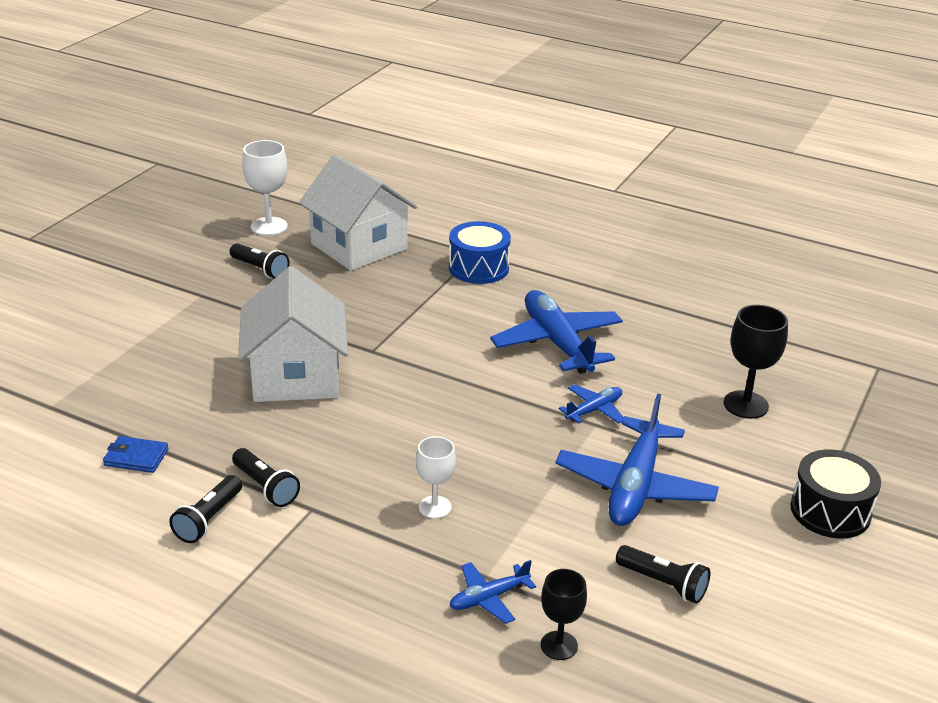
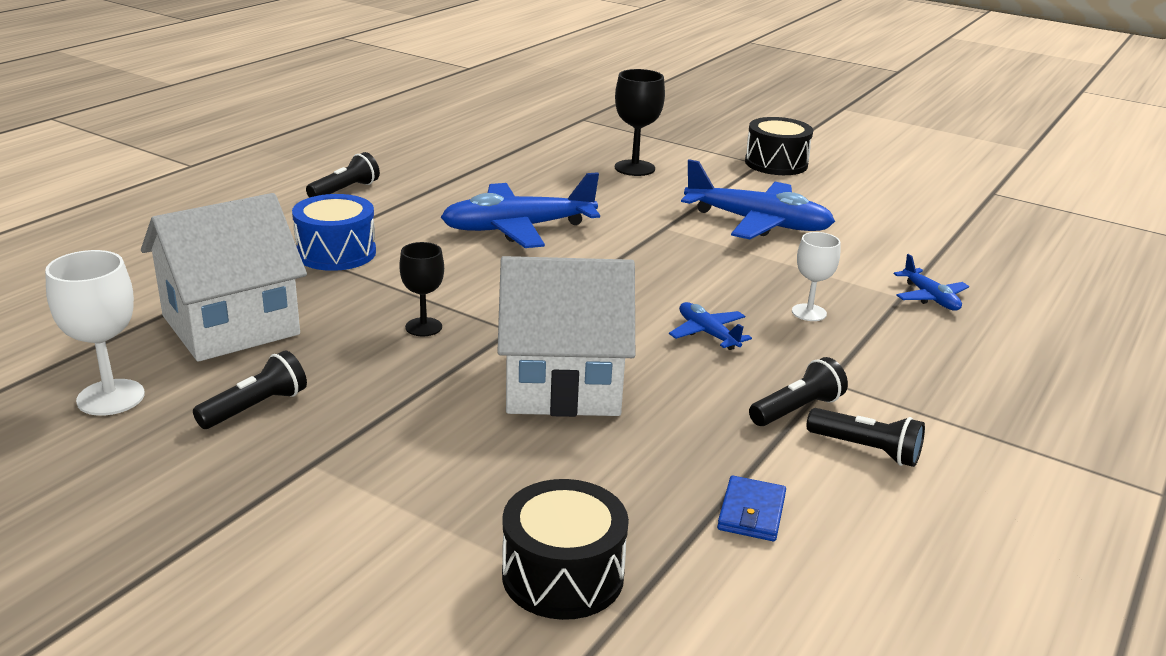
camera: 85 degrees left, 5 degrees down
black goblet [541,569,587,660] -> black goblet moved to [399,242,444,336]
blue plane [559,384,624,424] -> blue plane moved to [669,302,752,350]
black flashlight [616,545,710,604] -> black flashlight moved to [306,152,380,198]
none -> black drum [502,479,629,620]

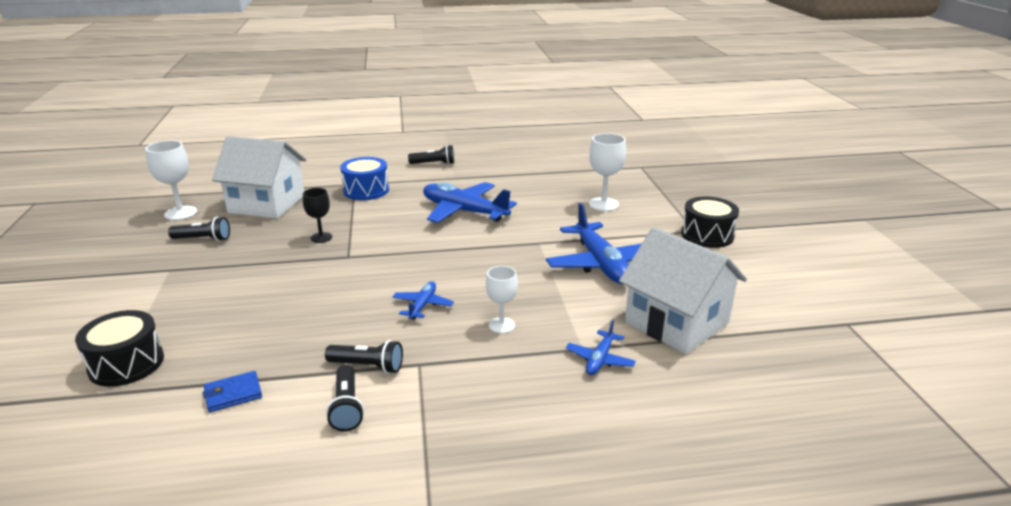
camera: 50 degrees right, 0 degrees up
white house [497,256,635,417] -> white house moved to [619,227,747,354]
black goblet [615,69,665,176] -> white goblet [589,133,626,211]

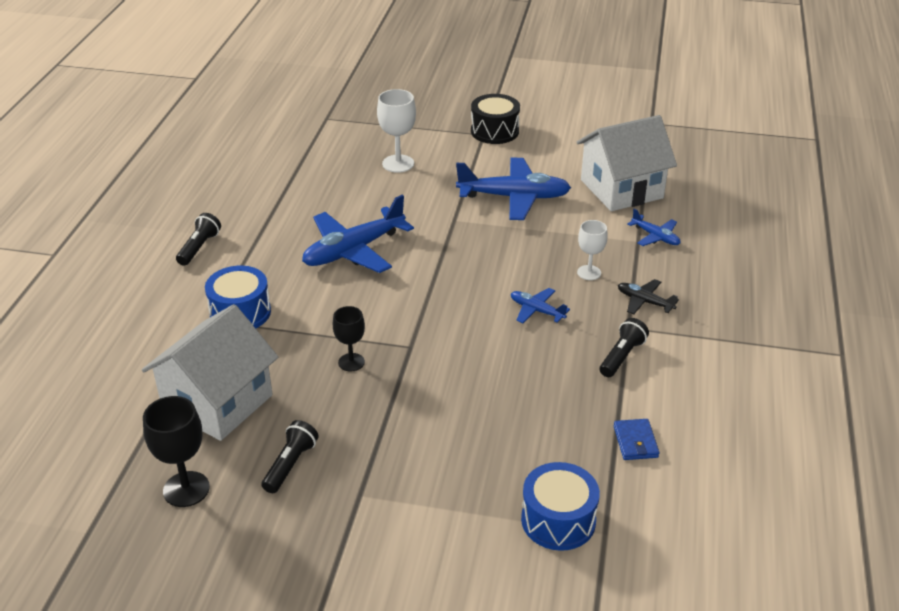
camera: 70 degrees left, 10 degrees up
black drum [75,310,164,387] -> blue drum [521,462,600,551]
white goblet [145,140,197,220] -> black goblet [143,396,210,507]
black flashlight [326,365,364,432] -> none
none -> black plane [618,279,679,314]

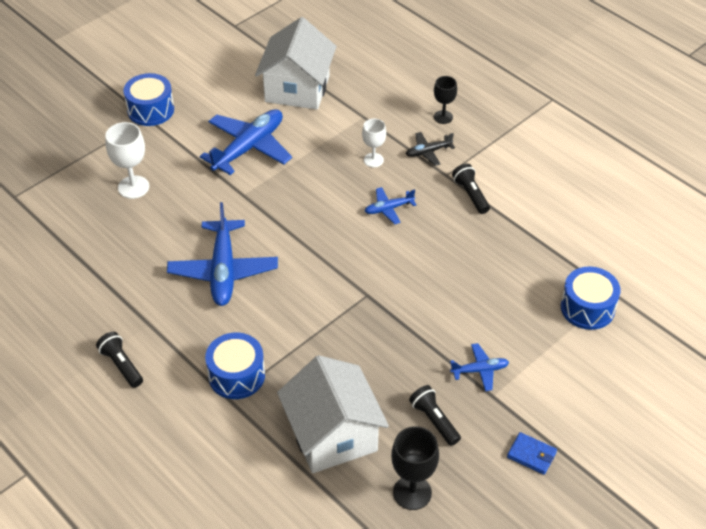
camera: 55 degrees left, 10 degrees up
black goblet [333,306,365,372] -> black goblet moved to [434,76,457,124]
black drum [471,94,520,144] -> blue drum [124,73,174,126]
blue wallet [614,419,659,460] -> blue wallet moved to [507,432,557,475]
blue plane [627,208,681,246] -> blue plane moved to [450,343,509,391]

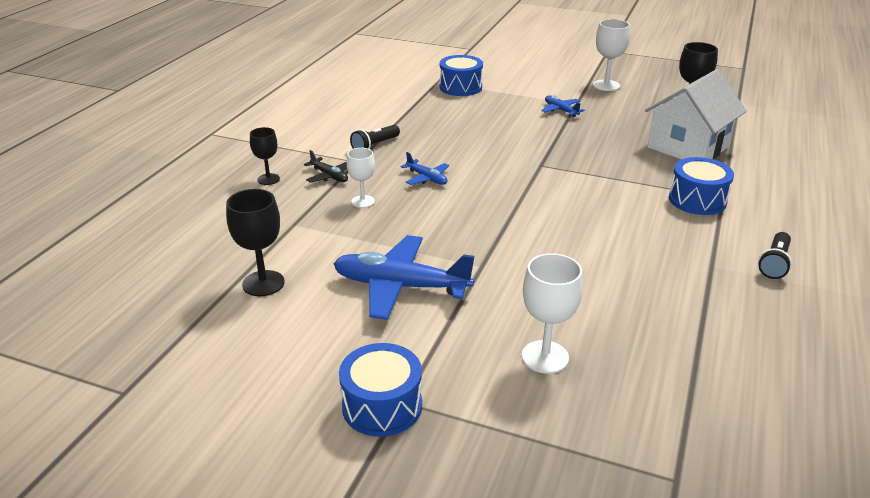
camera: 115 degrees left, 15 degrees down
blue plane [167,202,278,306] -> none
white house [255,17,336,110] -> black goblet [226,189,285,297]
black flashlight [409,385,461,446] -> none
blue wallet [507,432,557,475] -> white goblet [593,19,630,91]

